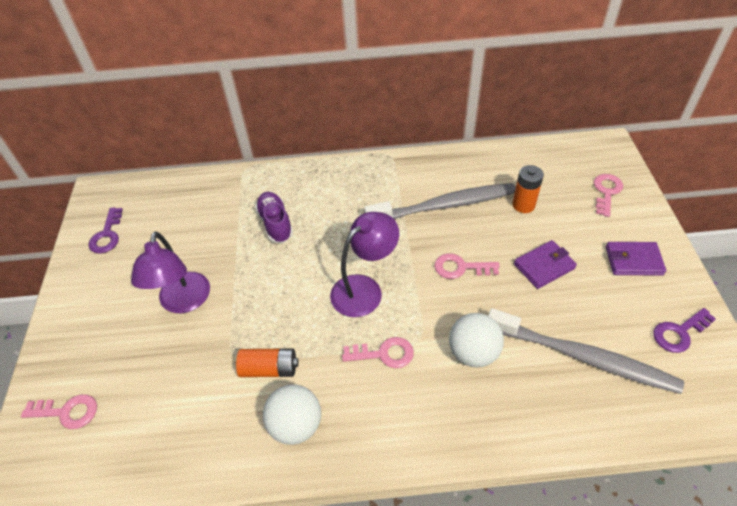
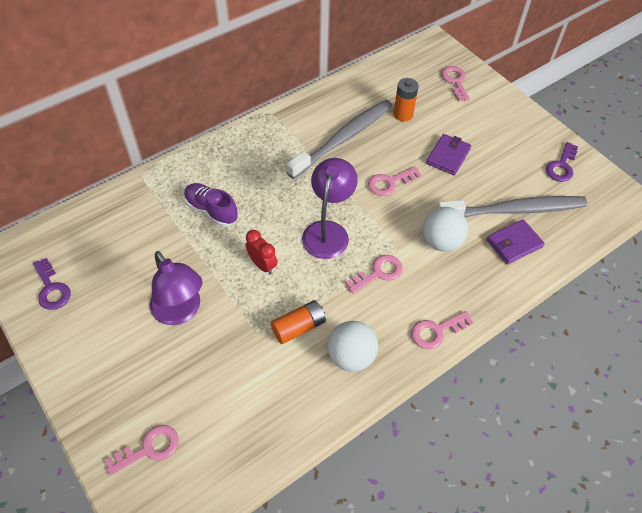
camera: 35 degrees left, 5 degrees up
purple wallet [606,242,666,276] -> purple wallet moved to [487,220,545,265]
none -> red clock [246,230,277,275]
none -> pink key [411,311,473,349]

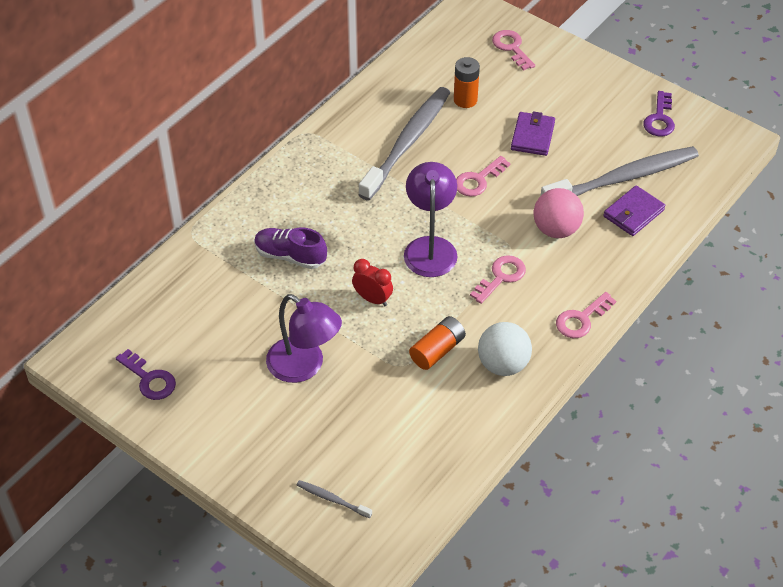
camera: 15 degrees left, 5 degrees down
pink key [105,425,179,476] -> grey toothbrush [297,480,372,518]
white ball [423,207,468,252] -> pink ball [534,188,584,238]

